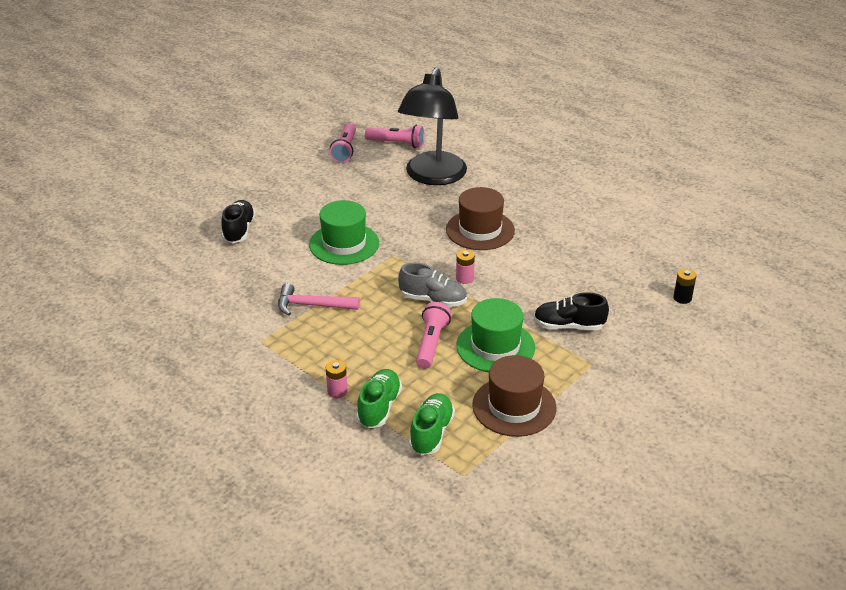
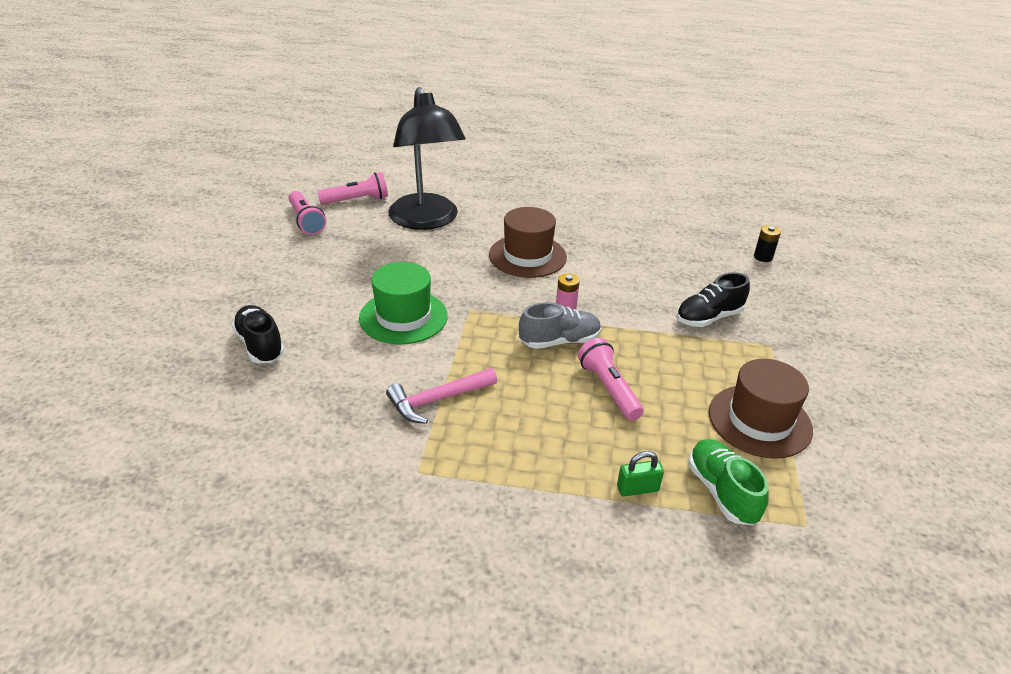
camera: 35 degrees left, 0 degrees up
pink battery [326,360,348,398] -> none
green shoe [356,369,402,428] -> green padlock [617,451,664,497]
green hat [456,298,535,372] -> none

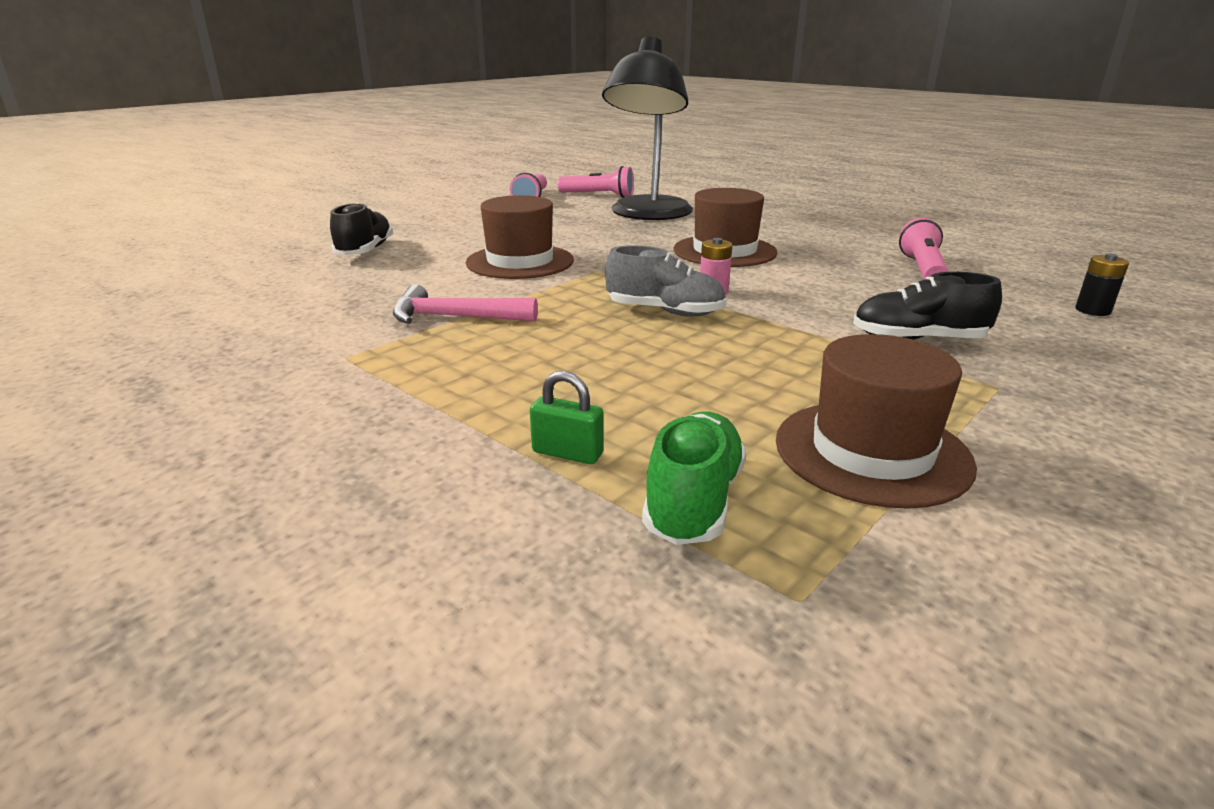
camera: 35 degrees right, 10 degrees down
green hat [359,262,448,344] -> brown hat [466,195,574,279]
pink flashlight [578,338,644,421] -> pink flashlight moved to [899,218,949,280]

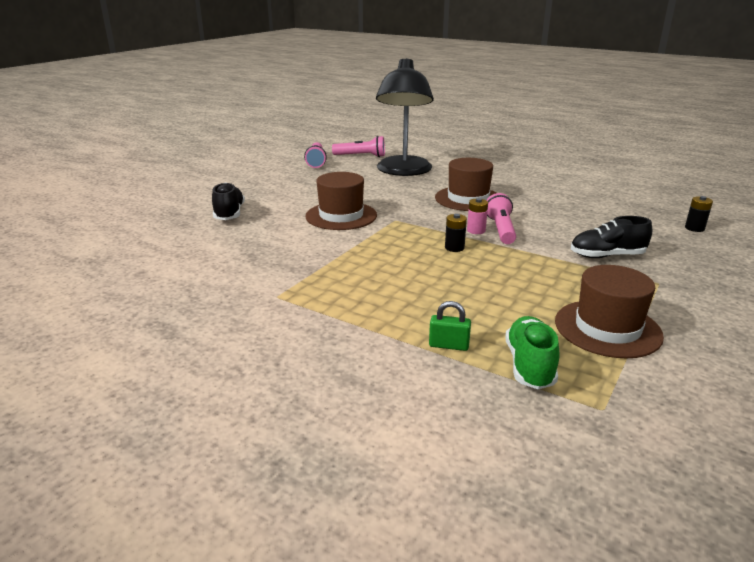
camera: 10 degrees left, 0 degrees up
pink hammer [393,284,538,324] -> none
grey shoe [605,245,726,317] -> black battery [445,214,467,252]
pink flashlight [899,218,949,280] -> pink flashlight moved to [487,193,516,244]

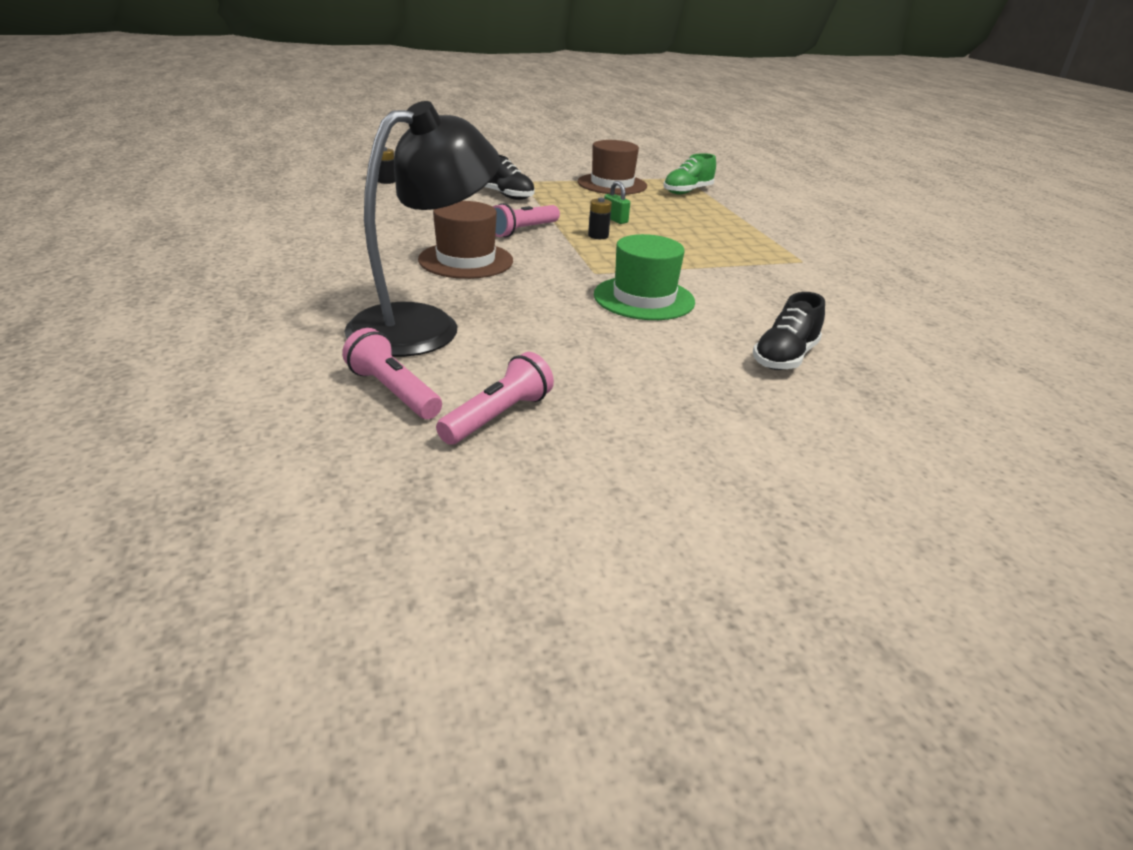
camera: 140 degrees left, 5 degrees up
brown hat [305,172,377,230] -> green hat [594,234,695,320]
green padlock [429,301,471,351] -> green padlock moved to [604,181,630,224]
pink battery [467,198,488,234] -> none

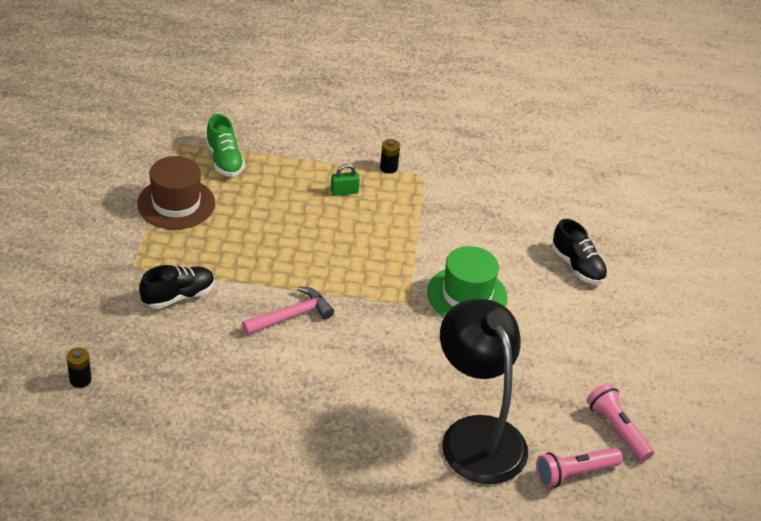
camera: 70 degrees left, 10 degrees up
brown hat [418,201,513,279] -> none
pink flashlight [493,203,560,237] -> pink hammer [242,287,334,335]
black battery [588,197,612,239] -> black battery moved to [380,139,400,174]
green padlock [604,181,630,224] -> green padlock moved to [330,164,360,196]

